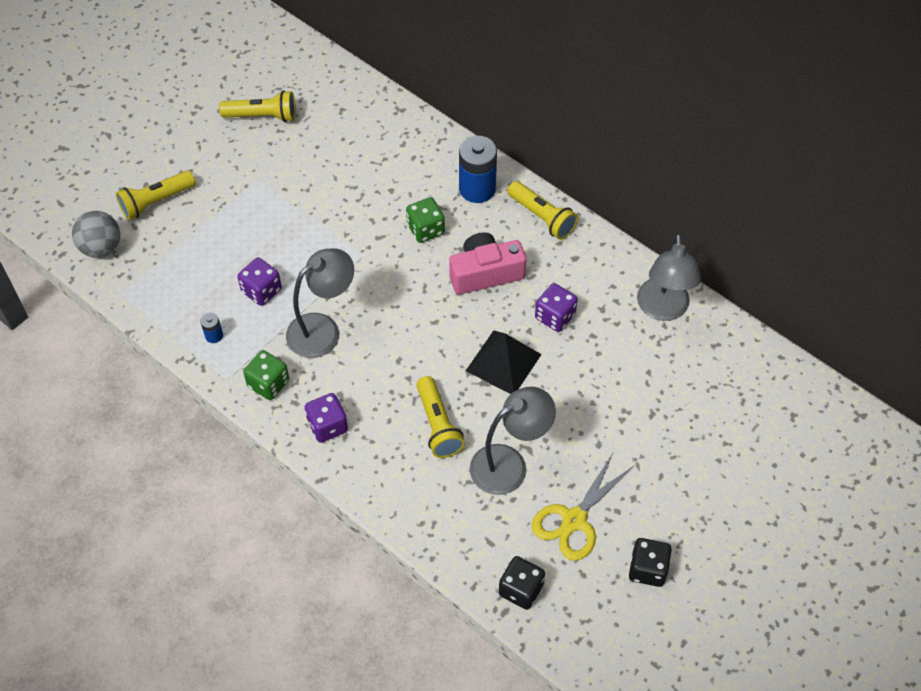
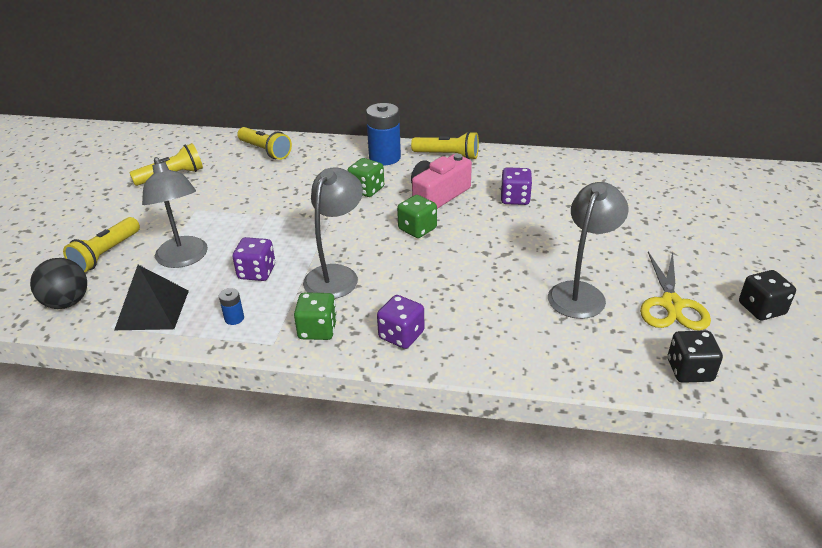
camera: 30 degrees left, 20 degrees down
grey ball [72,211,120,258] -> black ball [30,258,87,309]
yellow flashlight [416,376,465,458] -> yellow flashlight moved to [237,127,292,160]
black pyramid [466,330,542,394] -> black pyramid moved to [114,265,189,330]
grey lamp [637,234,702,321] -> grey lamp moved to [142,157,208,268]
none -> green dice [397,195,437,238]

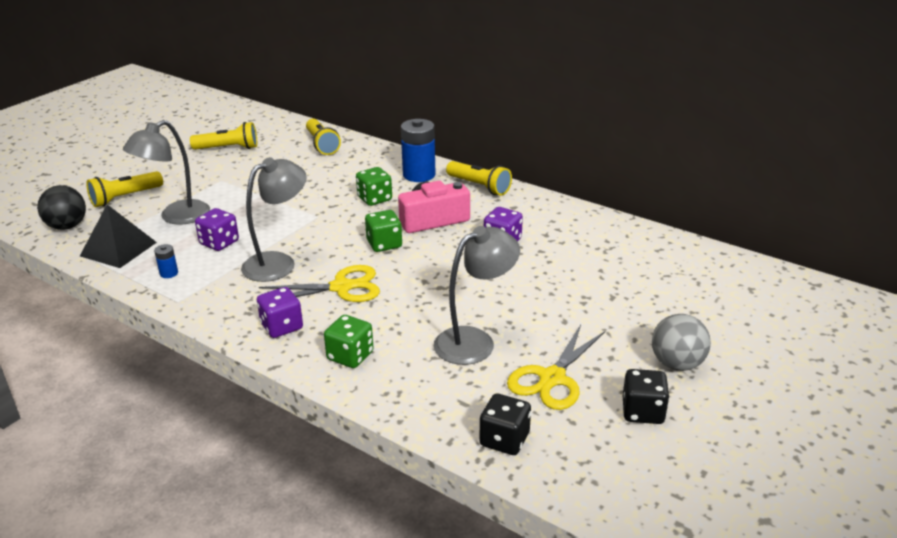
camera: 25 degrees right, 5 degrees down
grey lamp [142,157,208,268] -> grey lamp turned 45 degrees clockwise [123,120,210,225]
green dice [294,292,337,340] -> green dice moved to [324,315,374,368]
none -> yellow scissors [259,265,380,302]
none -> grey ball [652,314,711,371]

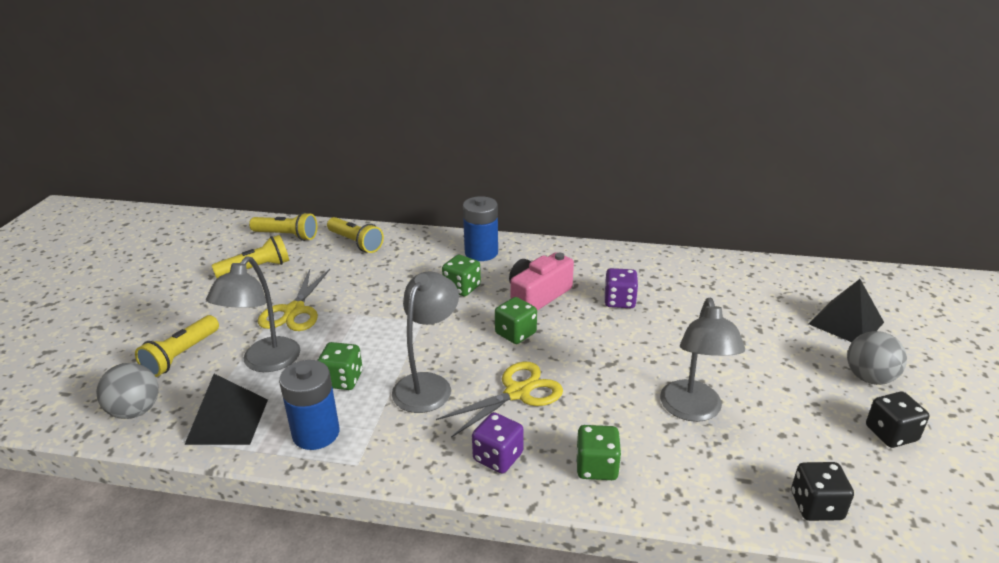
camera: 25 degrees left, 0 degrees up
black ball [37,185,86,230] -> grey ball [96,363,159,419]
blue battery [154,244,178,278] -> blue battery [279,360,339,450], size x2.20
purple dice [195,208,239,251] -> green dice [317,342,363,390]
grey lamp [434,226,520,365] -> grey lamp turned 150 degrees clockwise [660,298,745,422]
yellow flashlight [446,161,512,196] -> yellow flashlight moved to [249,212,317,241]
yellow scissors [507,325,605,410] -> yellow scissors moved to [258,269,330,331]
none -> black pyramid [809,279,884,342]

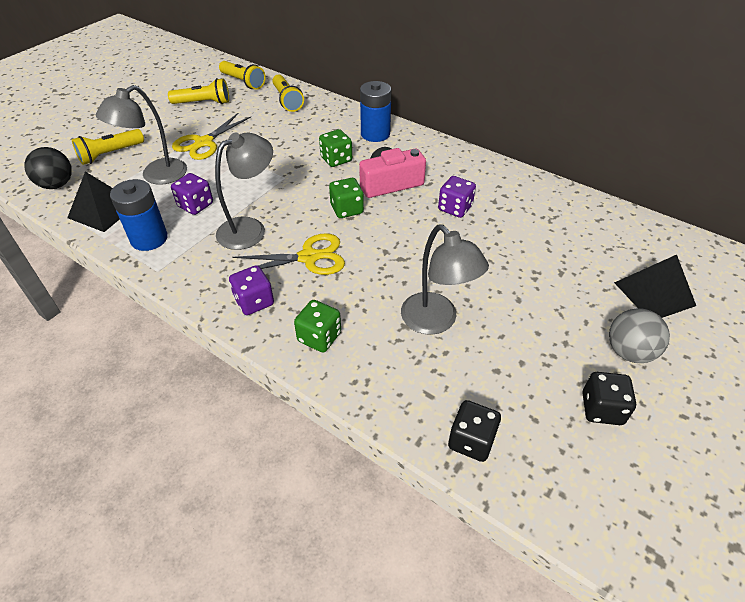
camera: 25 degrees right, 15 degrees up
grey ball [96,363,159,419] -> black ball [24,147,72,189]
green dice [317,342,363,390] -> purple dice [171,173,213,215]
grey lamp [660,298,745,422] -> grey lamp turned 60 degrees counterclockwise [401,224,489,335]

